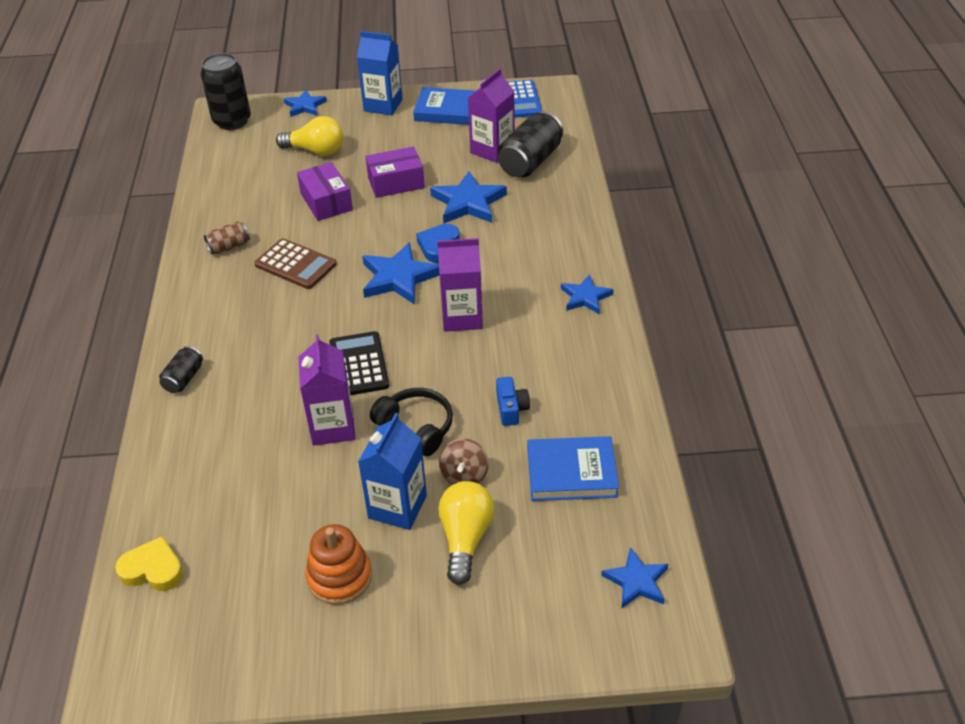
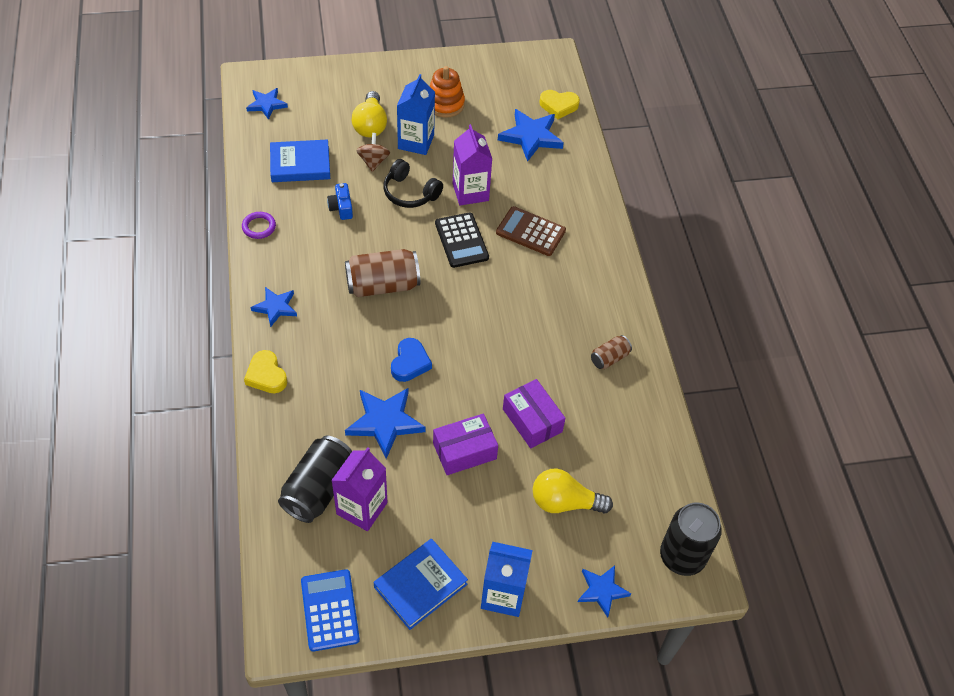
camera: 170 degrees right, 10 degrees up
black can [159,346,203,393] -> none
brown calculator [254,238,337,289] -> brown calculator moved to [496,206,566,256]
blue star [362,242,440,305] -> blue star moved to [498,109,564,162]
blue book [413,87,475,125] -> blue book turned 45 degrees counterclockwise [374,538,468,630]
purple carton [437,238,483,332] -> brown can [345,249,420,297]
none -> purple ring [242,212,276,239]
none -> yellow heart [244,350,287,393]

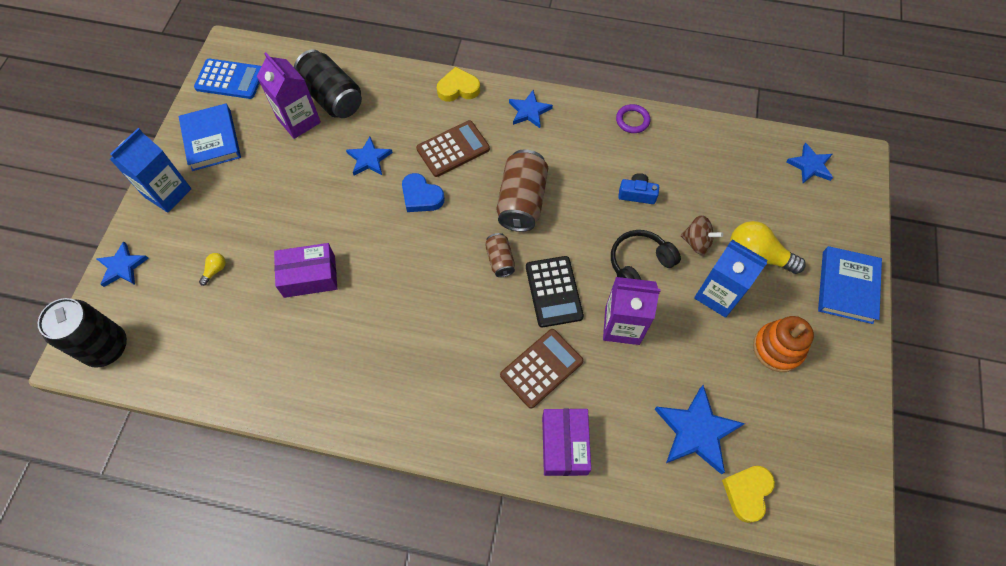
camera: 115 degrees right, 10 degrees up
blue book [270,139,330,182] -> blue book moved to [818,246,882,324]
blue star [345,388,426,459] -> blue star [346,137,393,176], size x0.62
purple box [433,414,498,475] -> purple box moved to [542,409,591,476]
black calculator [435,213,489,268] -> black calculator turned 105 degrees counterclockwise [526,256,584,328]
yellow light bulb [533,468,613,514] -> yellow light bulb [199,253,226,286], size x0.45
brown can [591,335,632,369] -> brown can moved to [485,233,515,277]
none -> brown calculator [416,120,490,177]

